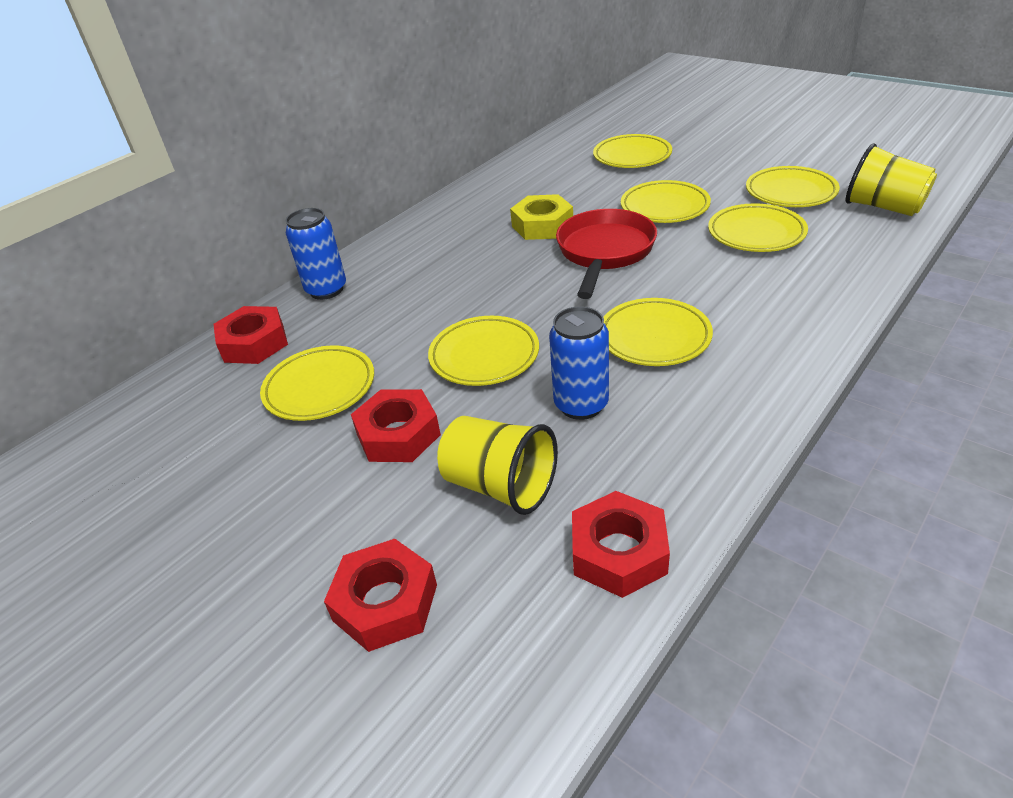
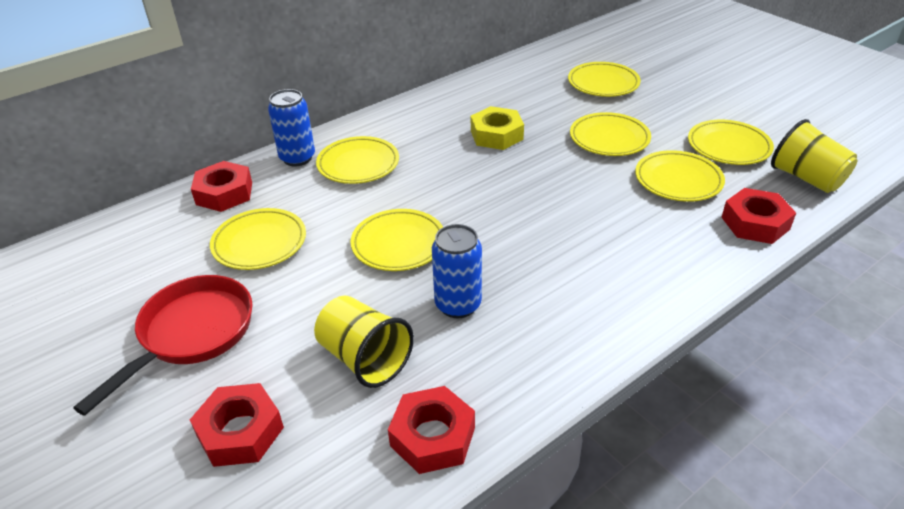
camera: 10 degrees right, 0 degrees up
red nut [351,389,441,462] -> red nut moved to [721,188,796,244]
red pan [556,209,657,299] -> red pan moved to [73,275,253,416]
yellow plate [603,298,713,366] -> yellow plate moved to [316,136,399,184]

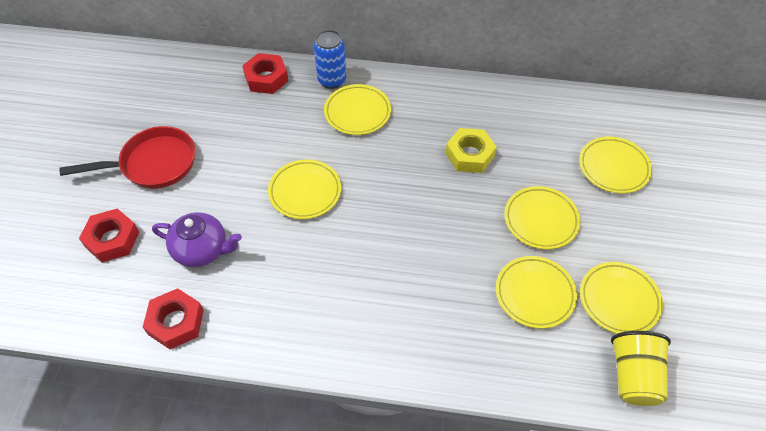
camera: 45 degrees right, 15 degrees up
yellow plate [210,208,306,270] -> none
yellow cup [314,296,414,388] -> purple teapot [152,212,242,267]
blue can [432,224,482,318] -> none
red nut [721,188,796,244] -> none

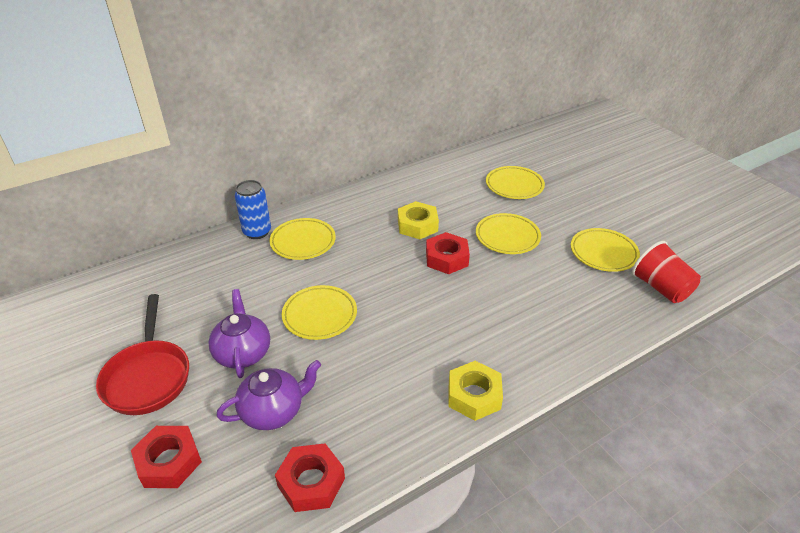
camera: 40 degrees left, 15 degrees down
red pan [59,126,195,189] -> red pan turned 135 degrees clockwise [96,294,189,415]
red nut [242,53,288,94] -> red nut moved to [426,232,470,274]
yellow plate [496,256,577,329] -> none
yellow cup [611,331,671,406] -> red cup [632,241,701,303]
none -> purple teapot [208,289,270,378]
none -> yellow nut [448,361,503,421]

